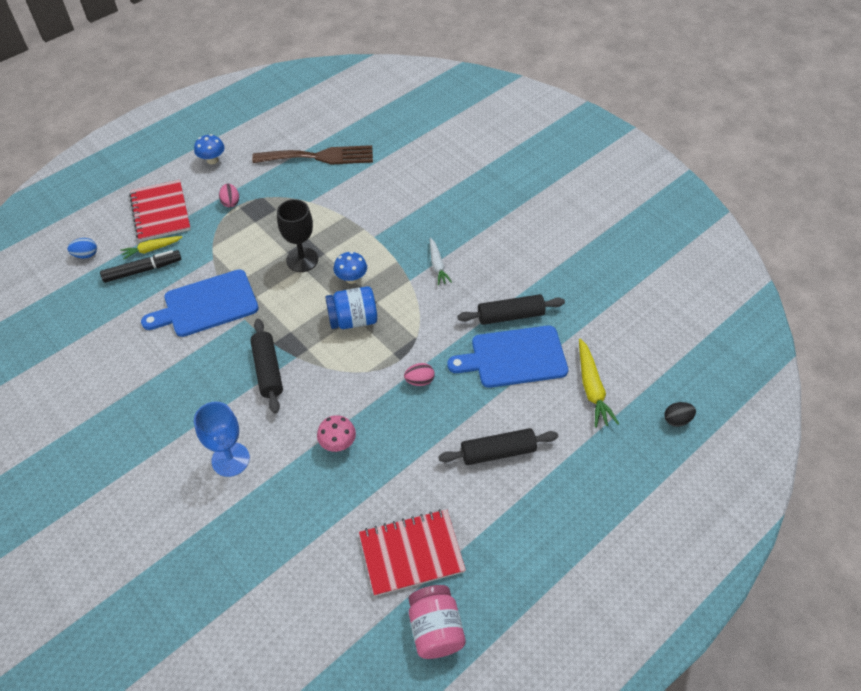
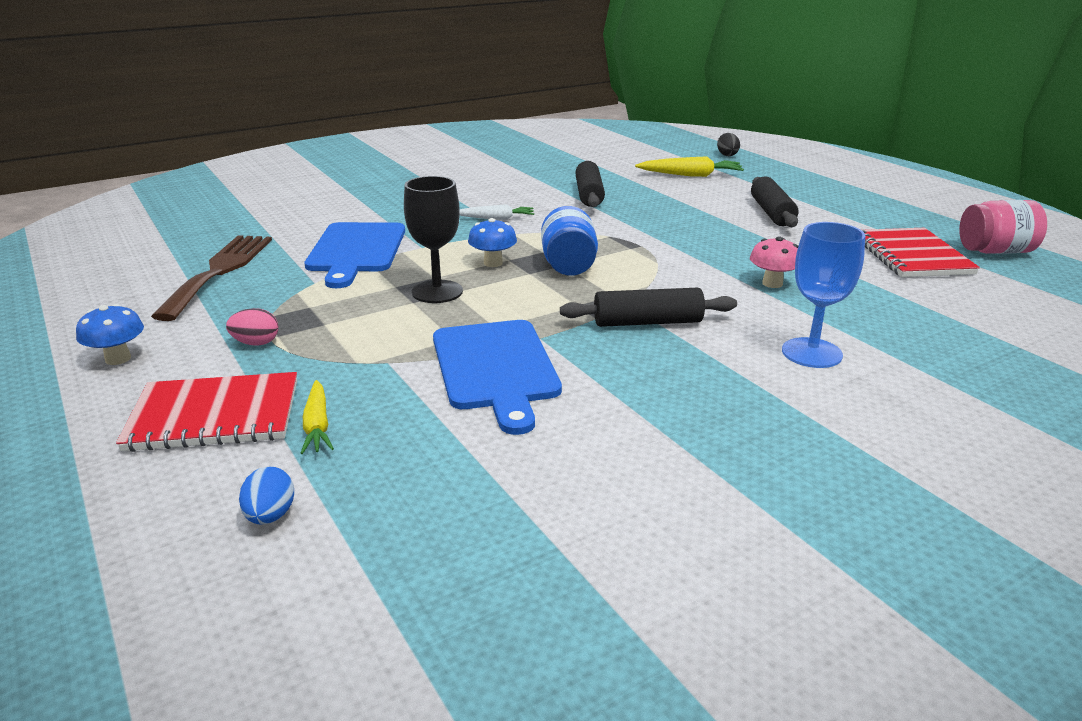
camera: 80 degrees left, 25 degrees down
black marker [100,250,181,283] -> none
pink egg [404,363,435,386] -> none
blue cutting board [447,326,568,388] -> blue cutting board moved to [304,222,405,288]

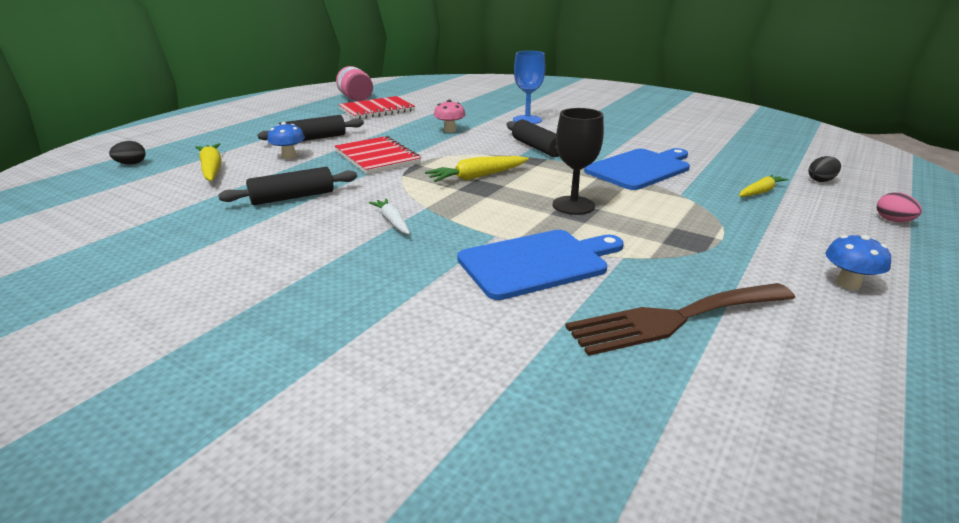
camera: 115 degrees left, 0 degrees up
red notebook [116,372,297,452] -> red notebook moved to [335,136,421,174]
pink egg [226,308,278,346] -> pink egg moved to [877,192,922,222]
blue egg [239,467,294,525] -> black egg [809,156,841,182]
blue mushroom [468,218,517,267] -> blue mushroom moved to [267,122,305,159]
blue jar [541,206,598,276] -> yellow carrot [425,156,529,182]

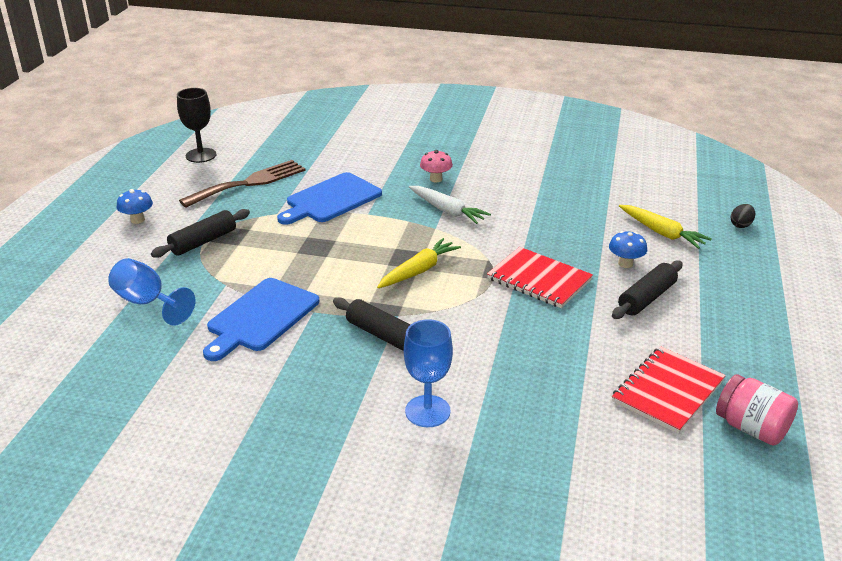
camera: 160 degrees right, 5 degrees up
black rolling pin [218,167,357,205] -> black rolling pin moved to [151,209,250,258]
white carrot [369,198,410,234] -> white carrot [409,186,491,224], size x1.51
pink mushroom [434,100,466,133] -> pink mushroom moved to [420,150,453,182]
black goblet [552,108,604,215] -> black goblet moved to [177,88,216,163]
yellow carrot [739,174,789,197] -> blue goblet [108,258,196,326]
black egg [809,156,841,182] -> none
pink egg [877,192,922,222] -> none

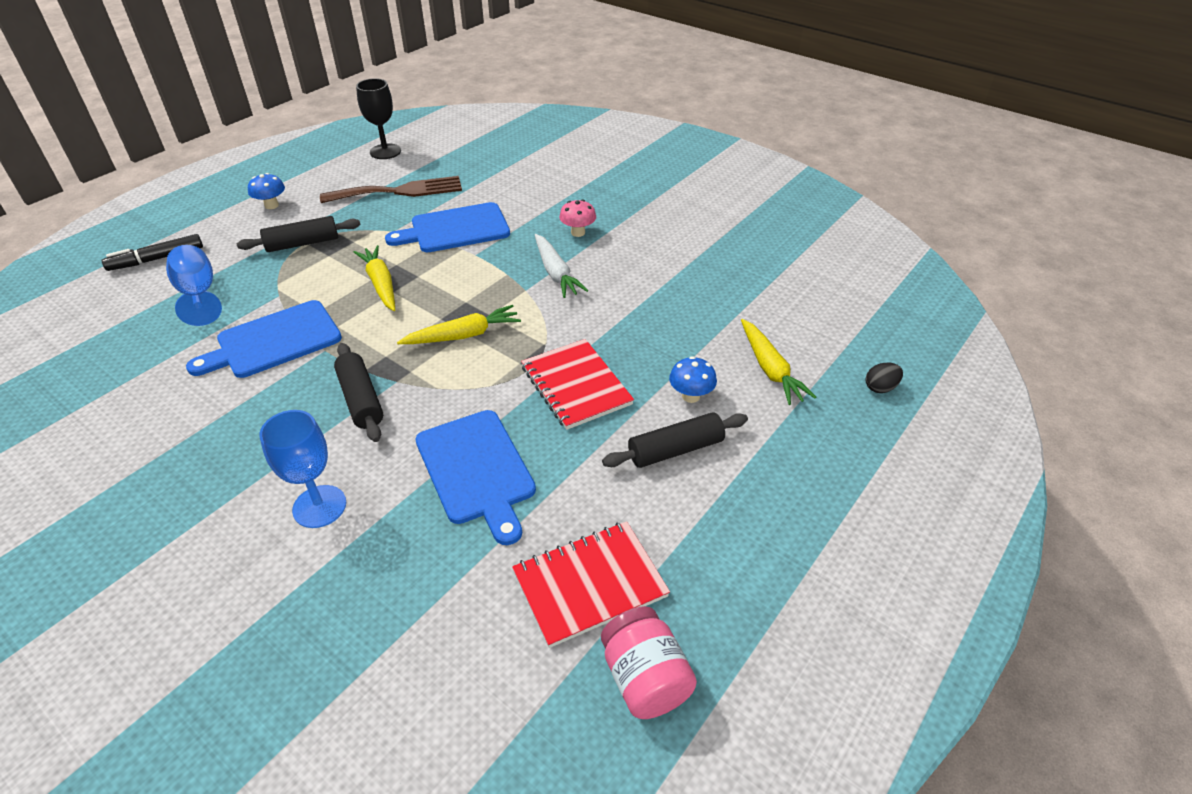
camera: 25 degrees right, 10 degrees up
none -> black marker [102,234,203,271]
none -> yellow carrot [354,245,395,311]
none -> blue cutting board [415,410,536,545]

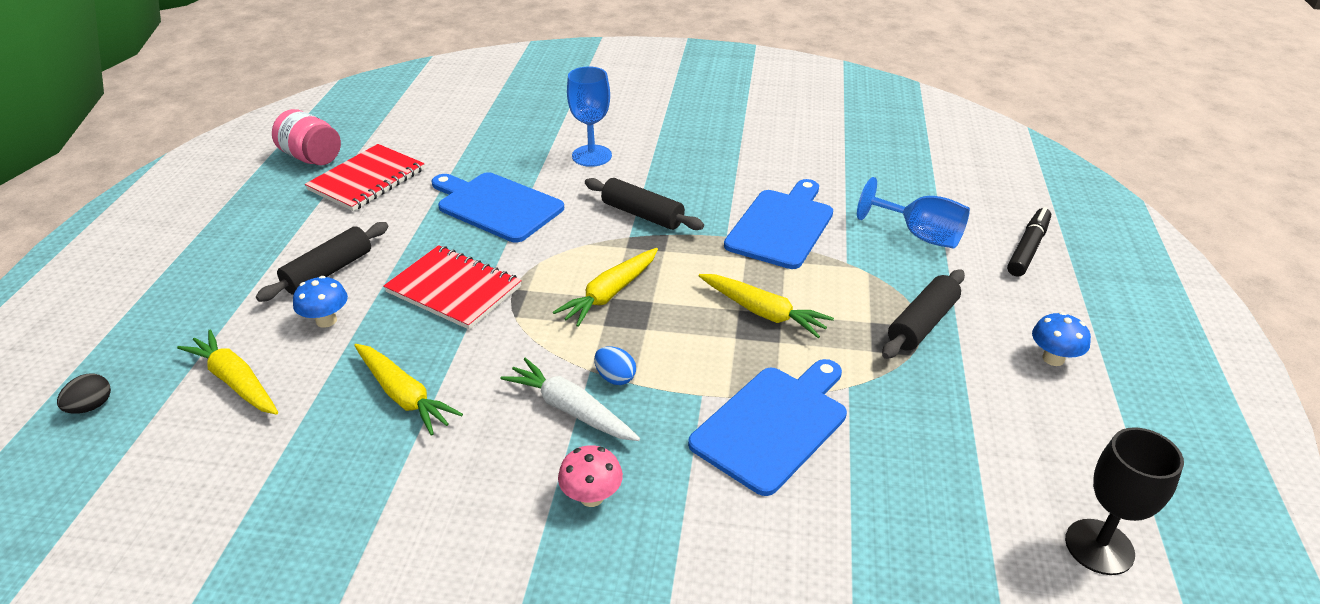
camera: 150 degrees right, 5 degrees down
brown fork [320,176,462,203] -> none
none -> yellow carrot [354,344,463,436]
none -> blue egg [594,346,636,385]

